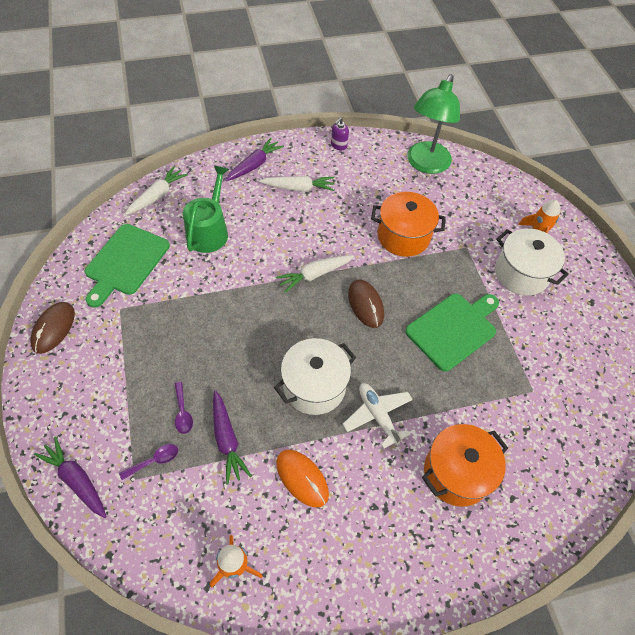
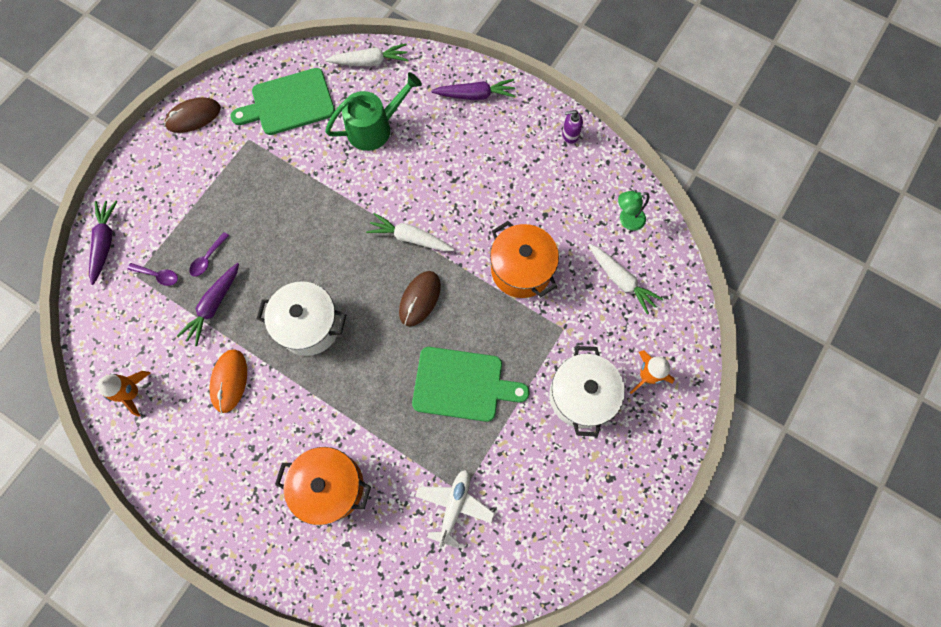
camera: 50 degrees right, 15 degrees up
white carrot [259,176,335,191] -> white carrot moved to [589,244,663,315]
white plane [343,383,413,449] -> white plane moved to [415,470,495,548]
green lamp [407,74,460,174] -> green lamp [618,191,649,231], size x0.48

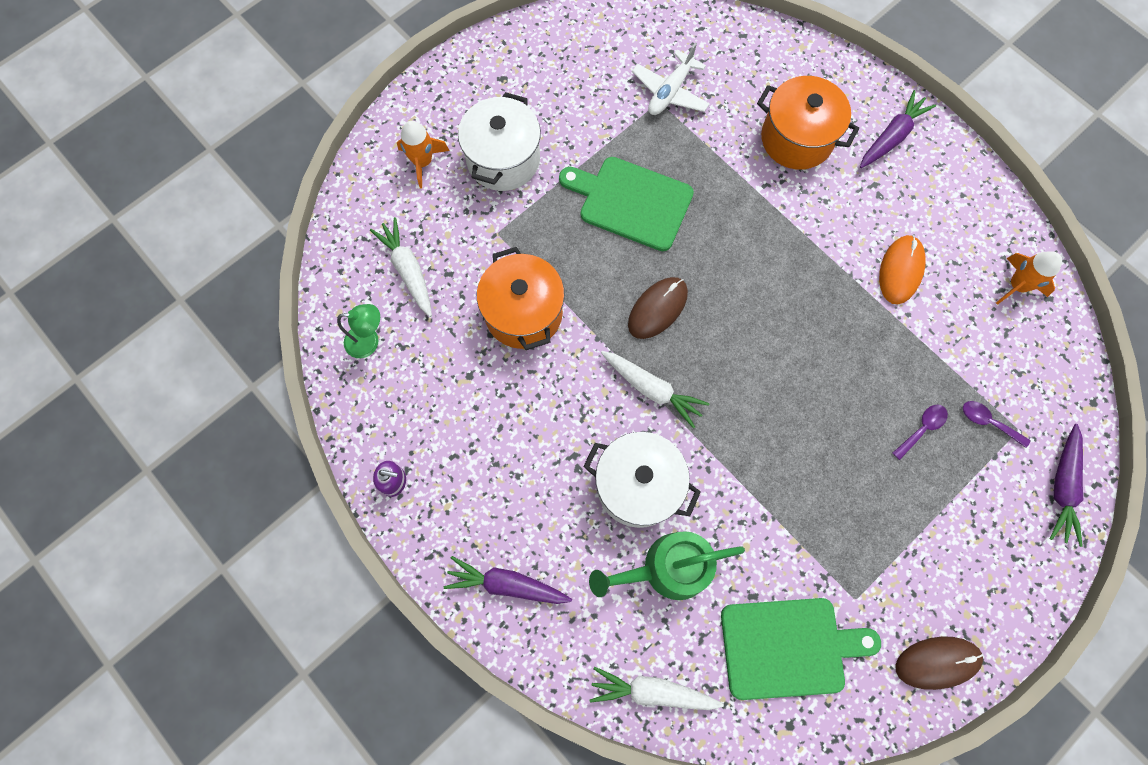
camera: 165 degrees left, 0 degrees up
purple carrot [177,263,239,346] -> purple carrot moved to [860,90,936,168]
white pot [257,281,346,356] -> white pot moved to [583,432,701,528]

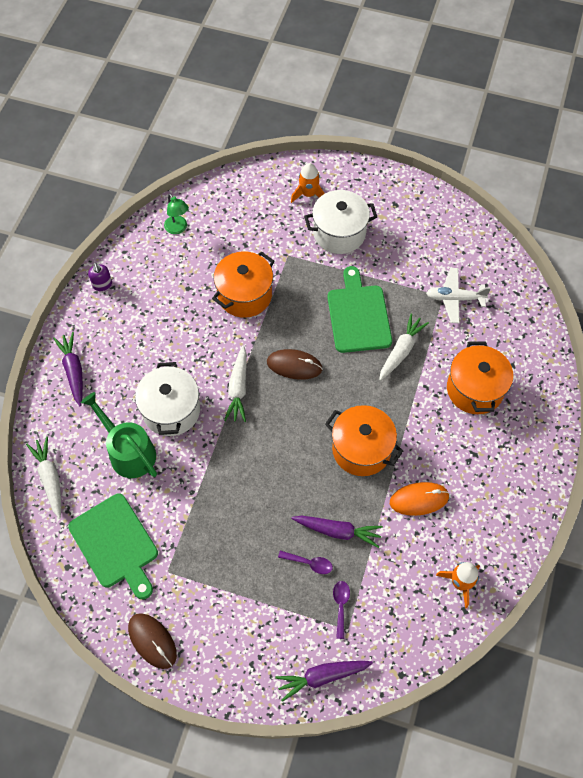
camera: 60 degrees right, 10 degrees down
white carrot [370,217,432,317] -> white carrot moved to [379,314,429,381]
purple carrot [860,90,936,168] -> purple carrot moved to [291,516,383,548]
none -> orange pot [325,405,403,476]

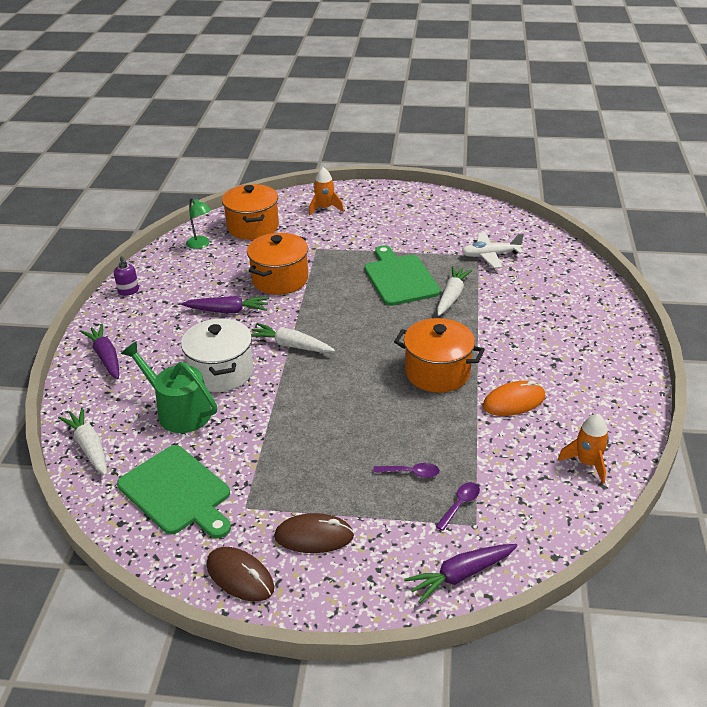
camera: 10 degrees left, 25 degrees down
white carrot [224,346,247,422] -> white carrot turned 120 degrees clockwise [251,323,335,353]
brown mouse [267,349,323,380] -> brown mouse moved to [274,513,354,553]
purple carrot [291,516,383,548] -> purple carrot moved to [181,296,269,313]
white pot [304,190,377,254] -> none
purple spoon [333,581,350,639] -> purple spoon turned 45 degrees clockwise [435,482,480,531]
orange pot [447,341,513,414] -> orange pot moved to [222,184,279,240]

